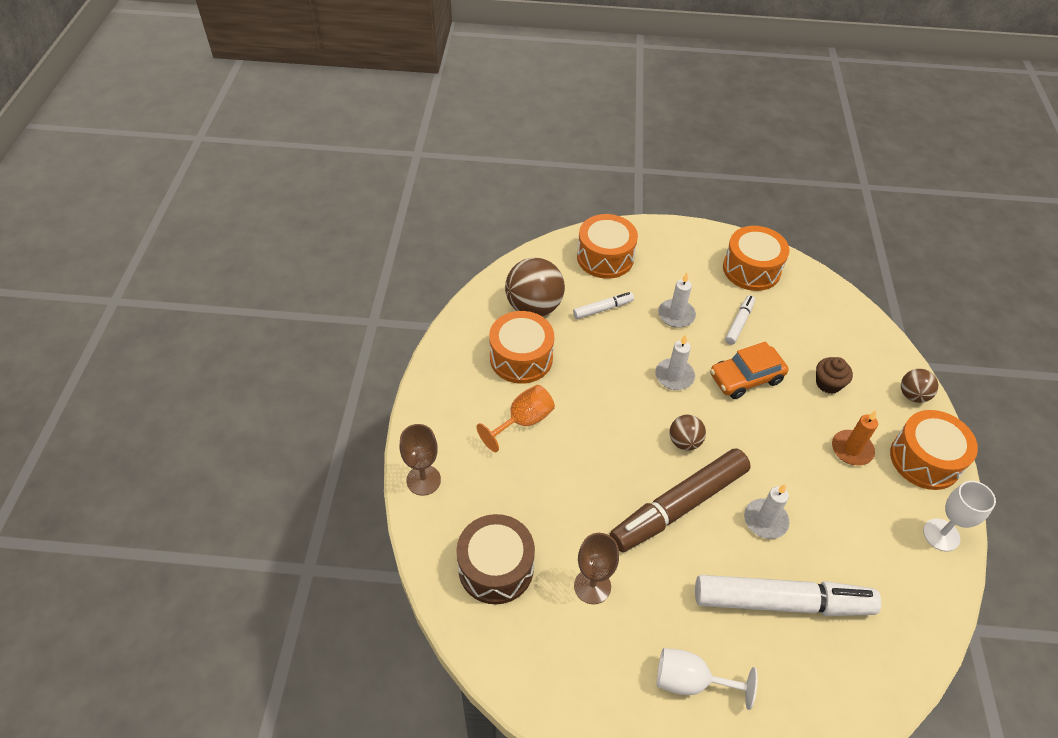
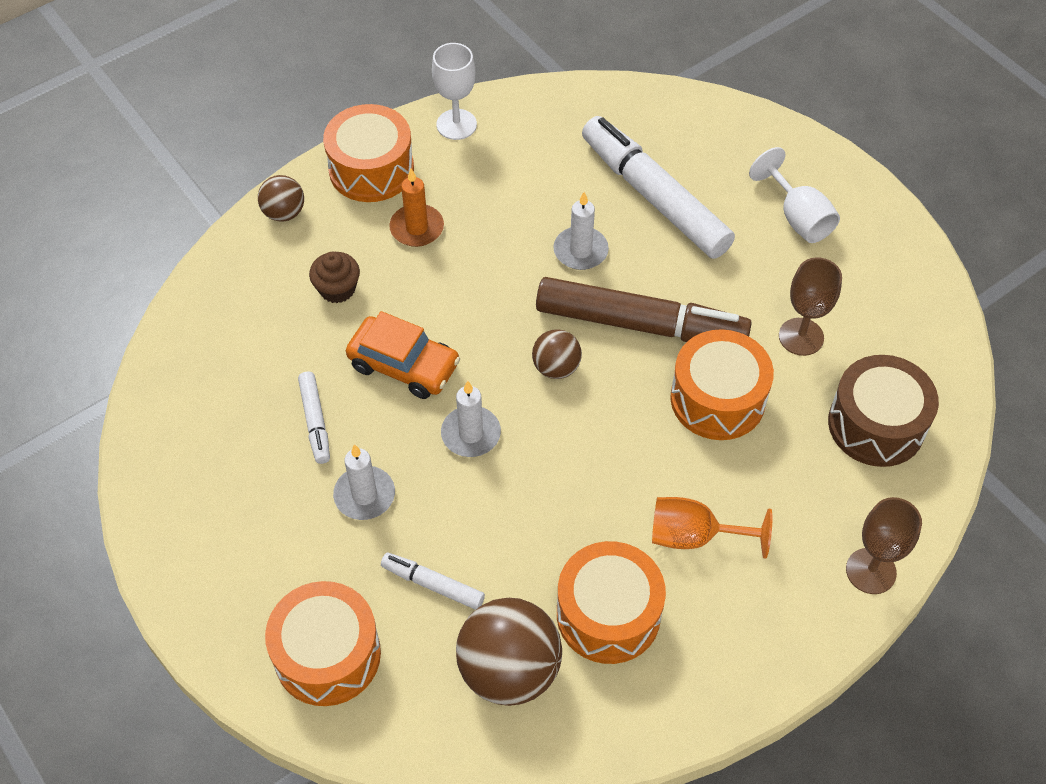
camera: 130 degrees left, 5 degrees up
orange drum [723,226,790,291] -> orange drum moved to [670,329,774,440]
white marker [725,295,755,345] -> white marker turned 90 degrees counterclockwise [298,372,330,464]

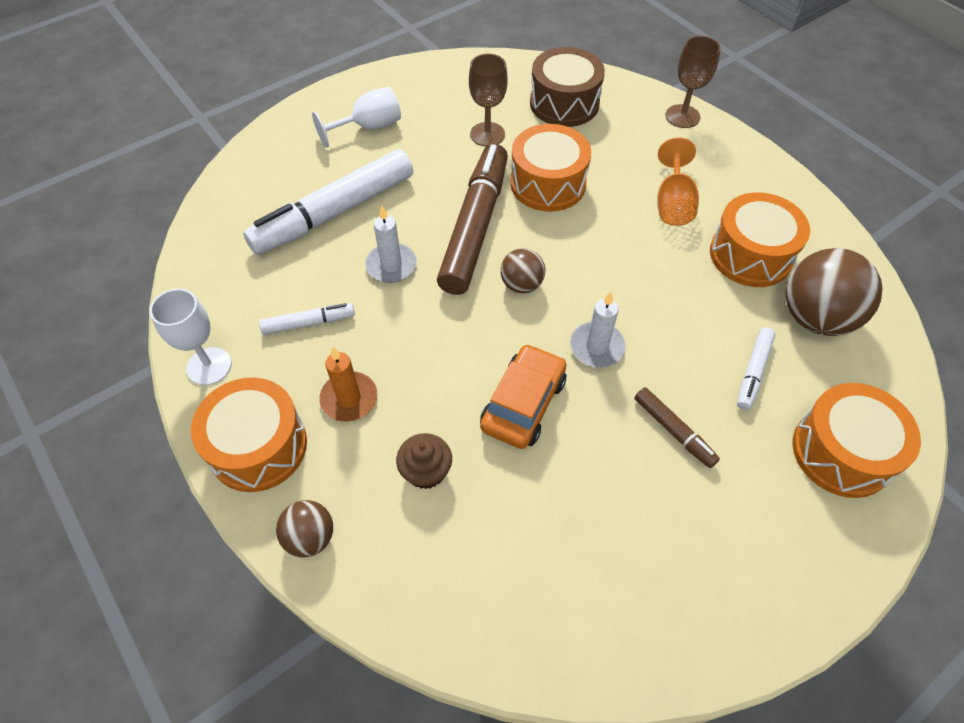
camera: 90 degrees left, 0 degrees up
white marker [298,372,330,464] -> white marker moved to [259,303,355,335]
white candle [333,444,395,520] -> brown marker [634,387,720,468]

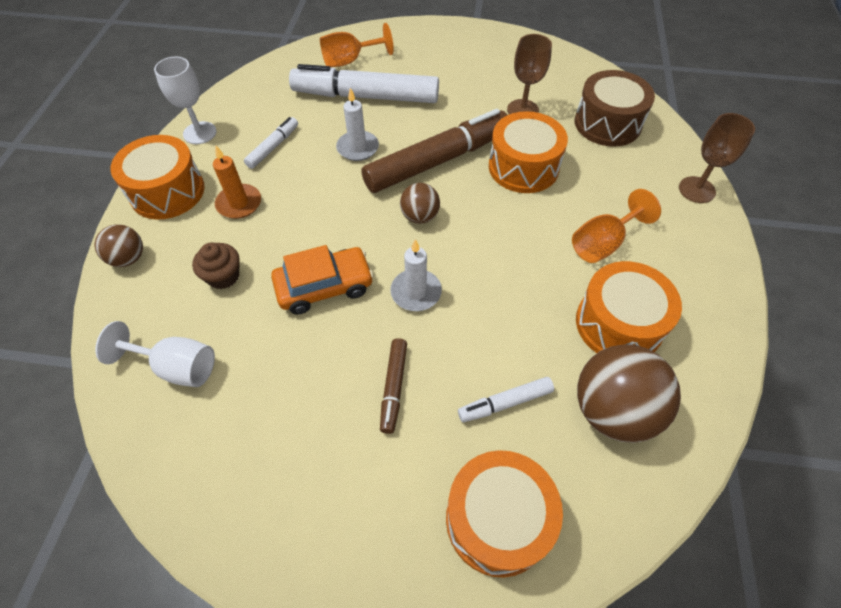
camera: 45 degrees right, 0 degrees up
white marker [259,303,355,335] -> white marker turned 90 degrees counterclockwise [244,117,298,169]
white goblet [312,87,401,148] -> white goblet moved to [95,321,215,387]
none -> orange goblet [320,23,394,67]

